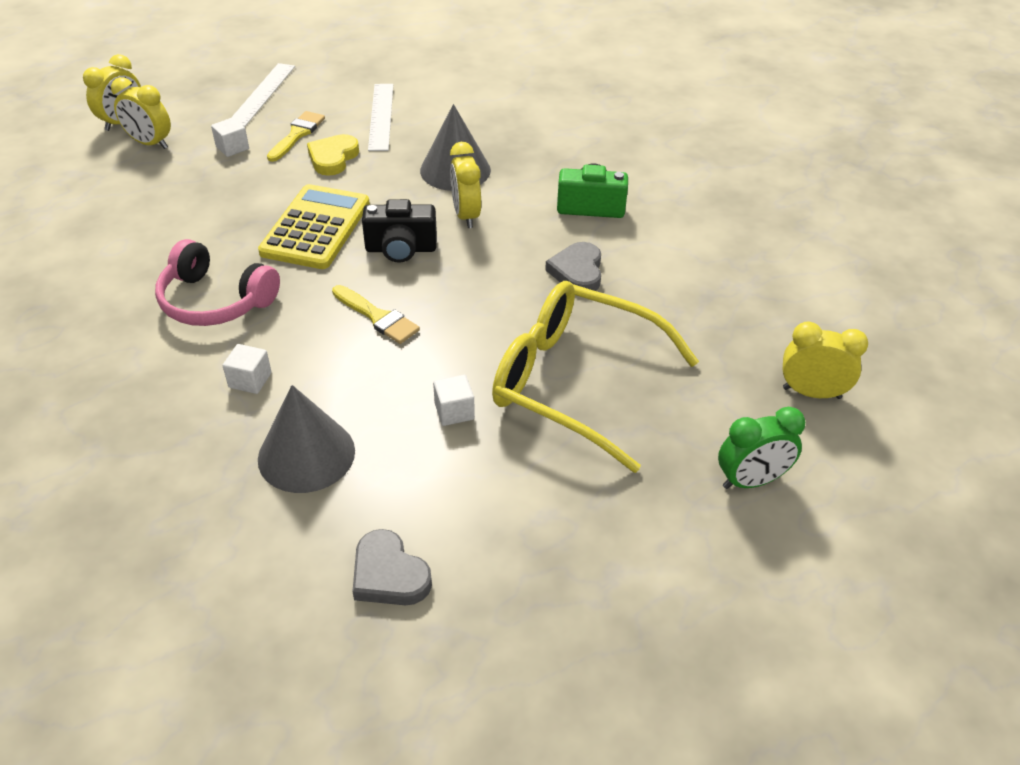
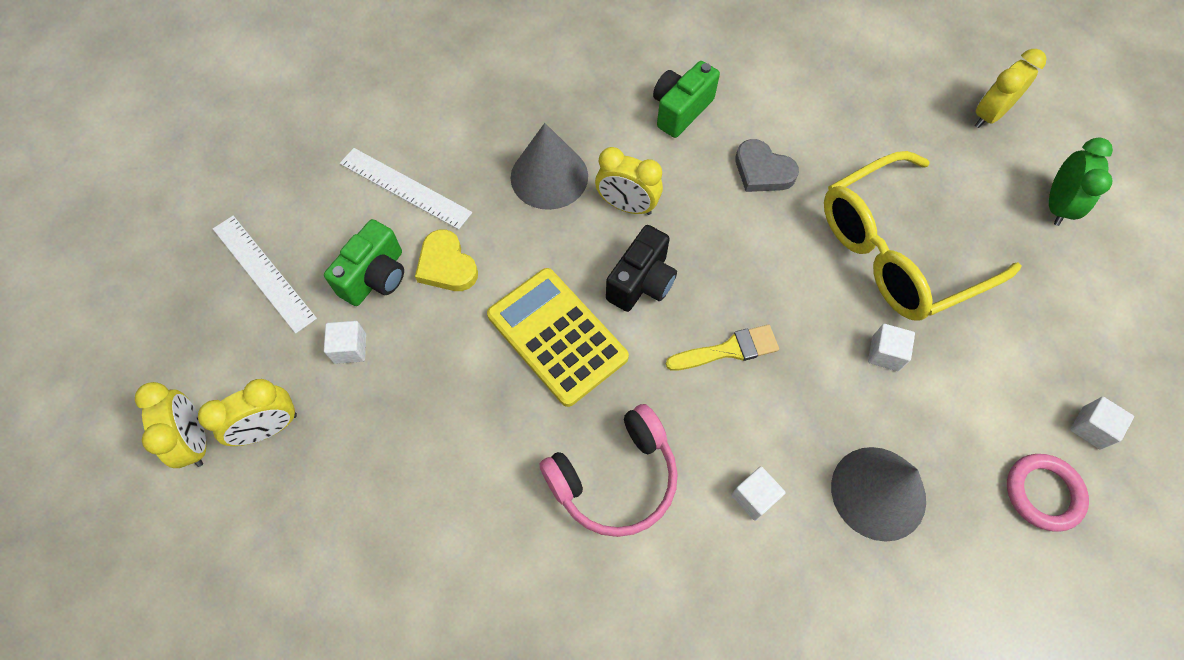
camera: 55 degrees left, 20 degrees up
yellow brush [267,111,325,162] -> green camera [324,219,404,306]
grey heart [352,529,432,605] -> pink ring [1007,454,1089,532]
none -> white cube [1070,397,1134,450]

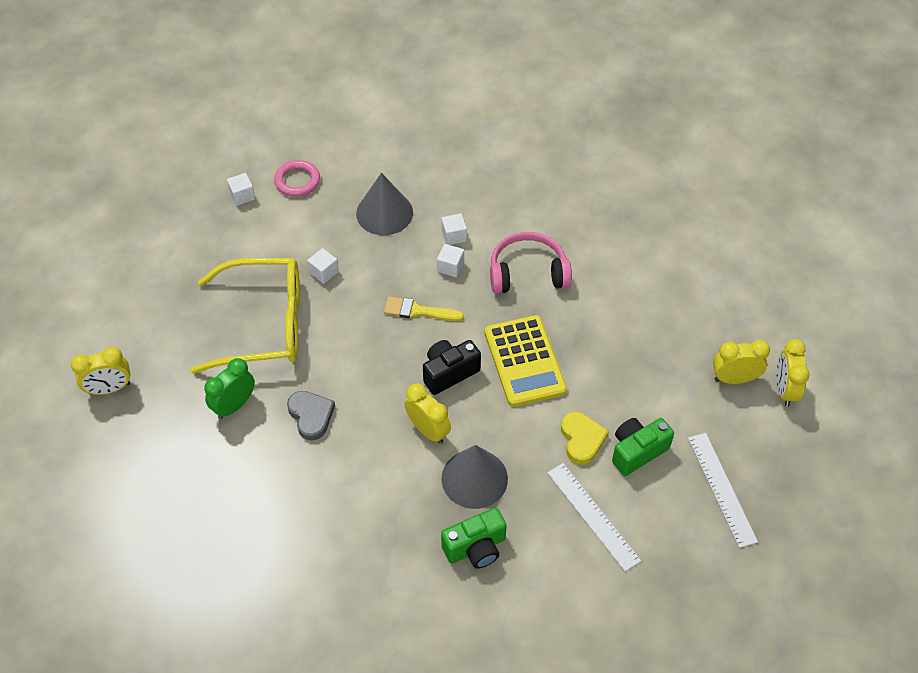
camera: 155 degrees left, 10 degrees down
white cube [324,321,366,364] -> white cube moved to [437,244,464,277]
green camera [653,61,720,138] -> green camera moved to [441,508,507,569]
green clock [1049,137,1113,226] -> green clock moved to [204,358,255,419]

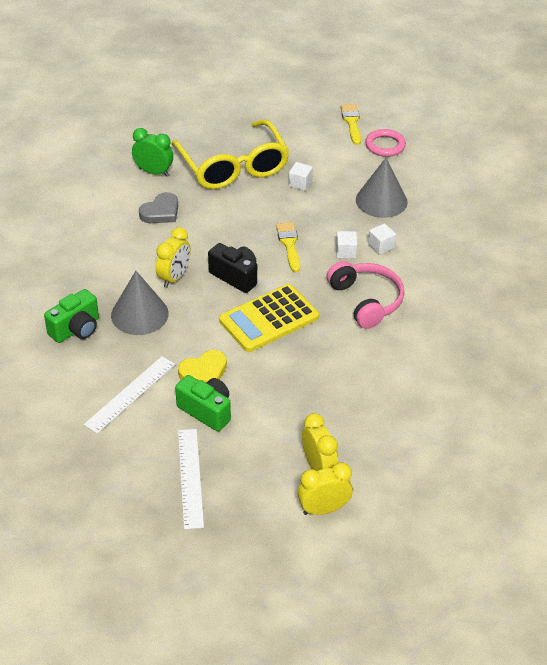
camera: 70 degrees right, 10 degrees down
yellow clock [71,347,131,395] -> none
white cube [227,173,255,206] -> yellow brush [340,104,361,145]
green camera [441,508,507,569] -> green camera turned 90 degrees counterclockwise [44,289,99,343]
white ruler [688,433,758,548] -> white ruler turned 60 degrees counterclockwise [178,429,204,529]

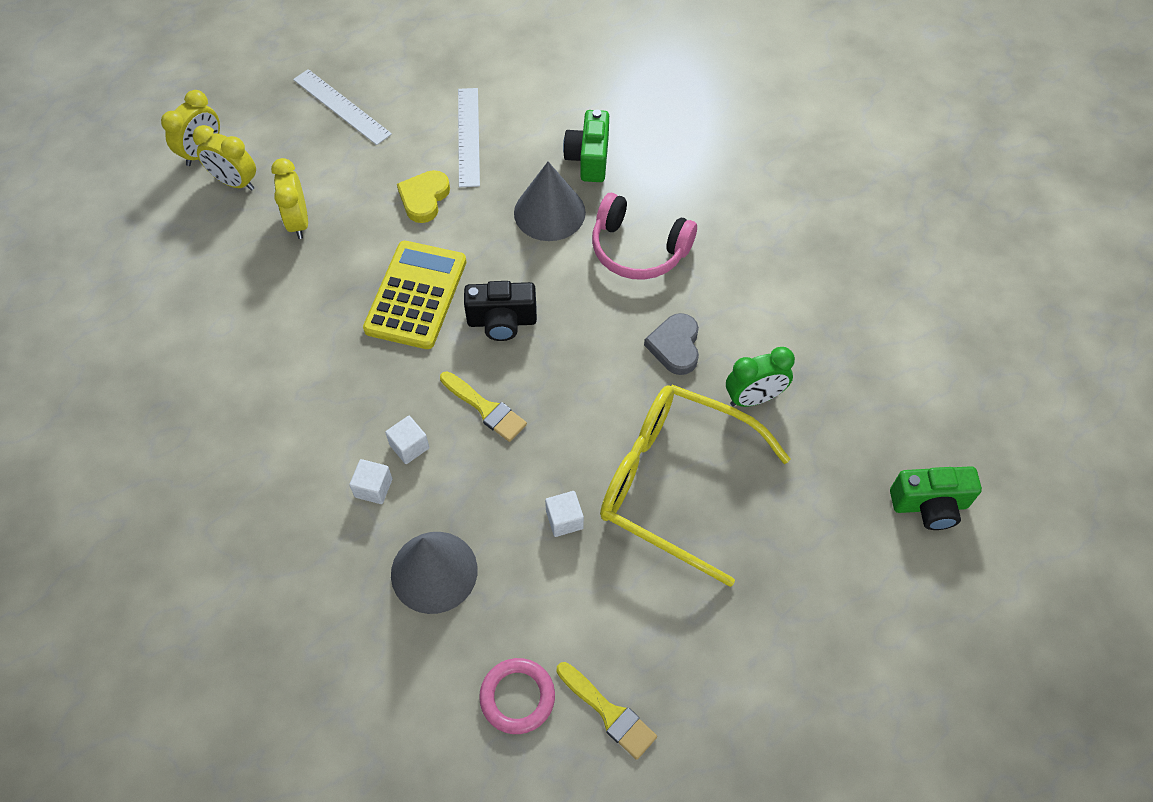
camera: 140 degrees right, 15 degrees up
yellow clock [156,227,191,288] -> yellow clock moved to [271,158,308,239]
green camera [175,375,231,431] -> green camera moved to [890,466,982,530]
pink headphones [327,261,404,329] -> pink headphones moved to [592,193,697,280]

